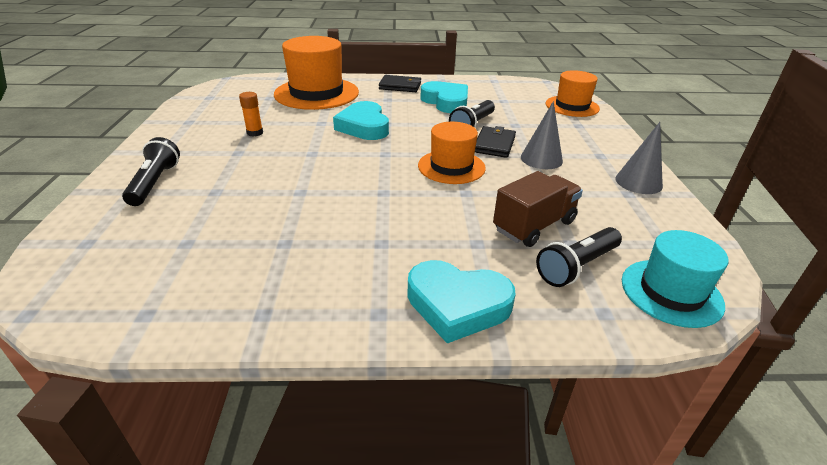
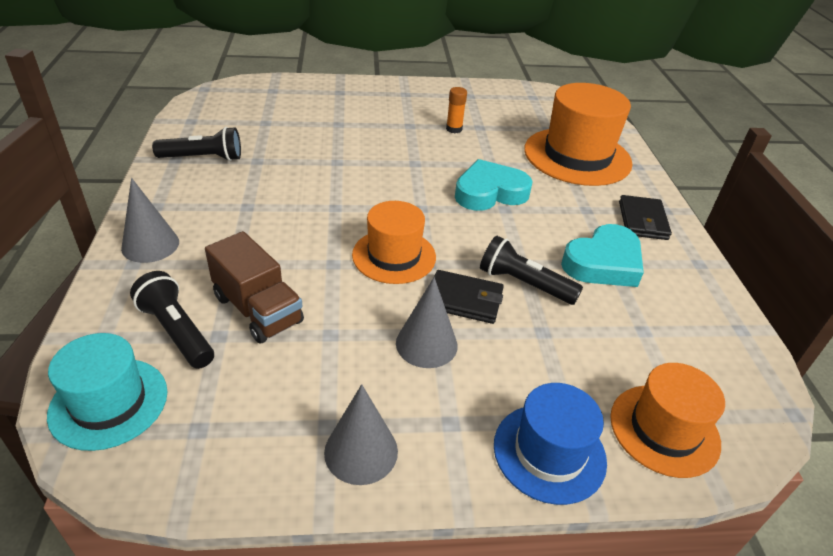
camera: 85 degrees right, 5 degrees up
black flashlight [122,137,180,206] -> black flashlight moved to [152,127,241,161]
turquoise heart [407,260,516,343] -> grey cone [121,178,179,263]
none -> blue hat [494,383,607,505]

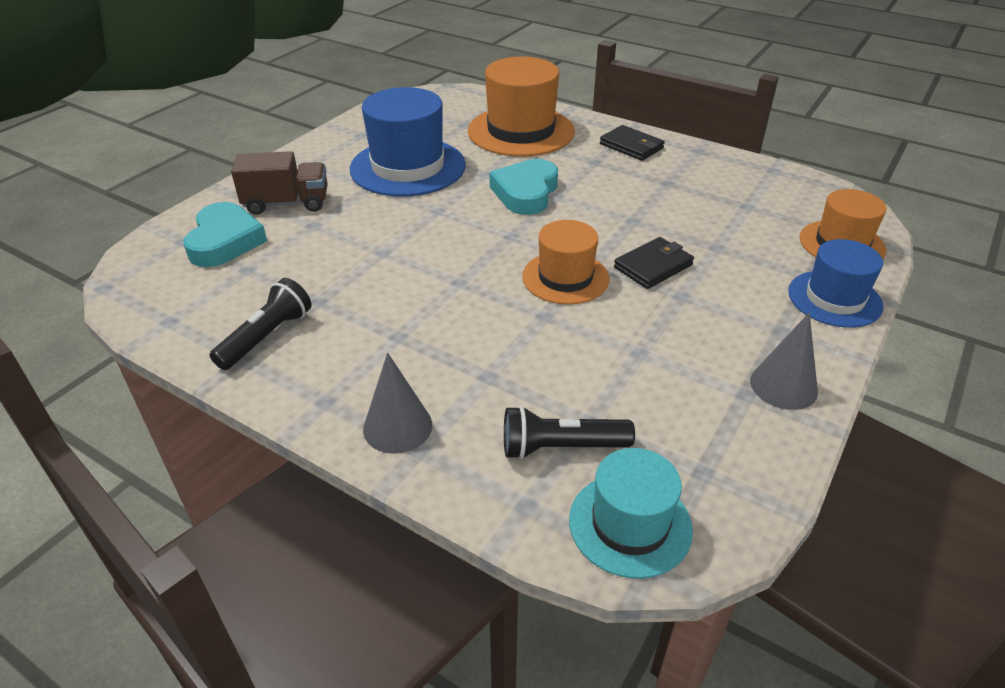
camera: 50 degrees left, 0 degrees up
brown truck [205,231,304,343] -> brown truck moved to [231,151,328,215]
grey cone [396,277,458,368] -> none
orange glue stick [446,87,467,133] -> blue hat [350,87,466,197]
black flashlight [480,236,583,305] -> none
turquoise heart [561,224,644,287] -> turquoise heart moved to [183,202,267,267]

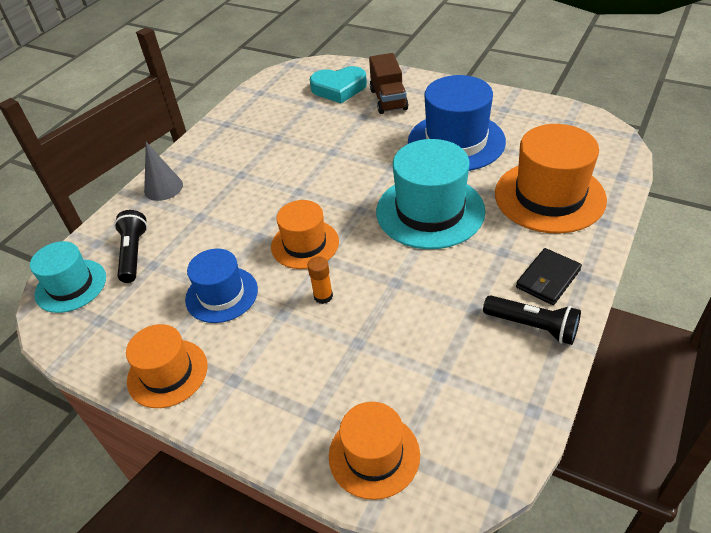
camera: 90 degrees right, 5 degrees up
black flashlight [210,278,312,370] -> black flashlight moved to [483,295,581,345]
turquoise heart [489,159,558,215] -> turquoise hat [376,139,486,249]
black wallet [614,237,694,289] -> orange glue stick [307,256,333,304]
grey cone [750,313,818,410] -> orange hat [126,324,208,408]
blue hat [788,239,883,328] -> blue hat moved to [185,249,258,323]

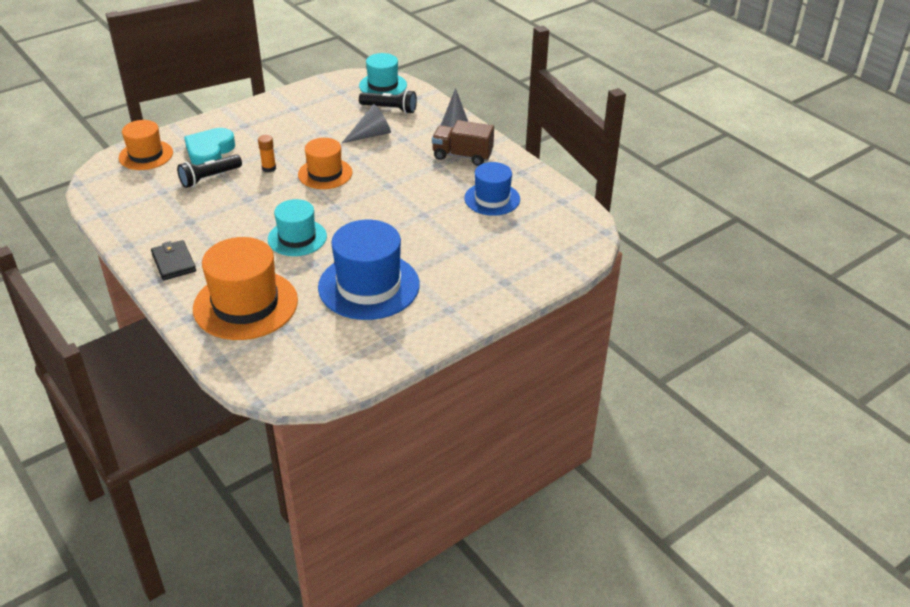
camera: 110 degrees right, 5 degrees down
orange hat [126,324,208,408] -> none
blue hat [185,249,258,323] -> blue hat moved to [464,162,520,216]
turquoise heart [310,66,367,103] -> turquoise heart moved to [184,128,235,165]
brown truck [369,53,408,114] -> brown truck moved to [432,120,494,166]
turquoise hat [376,139,486,249] -> turquoise hat [268,199,327,256], size x0.61
black flashlight [483,295,581,345] -> black flashlight moved to [177,154,242,188]
none -> grey cone [342,104,391,143]

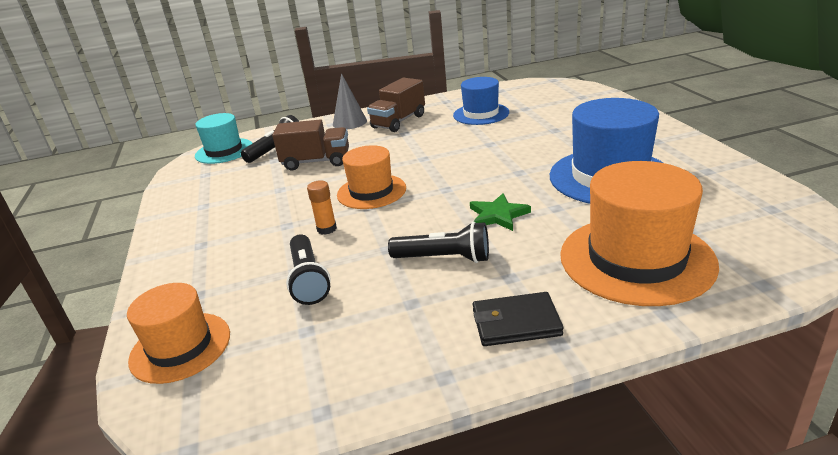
camera: 65 degrees left, 10 degrees down
turquoise heart [184,128,235,165] -> none
turquoise hat [268,199,327,256] -> green star [470,193,531,231]
grey cone [342,104,391,143] -> brown truck [272,120,349,171]
none -> black flashlight [388,222,489,263]

